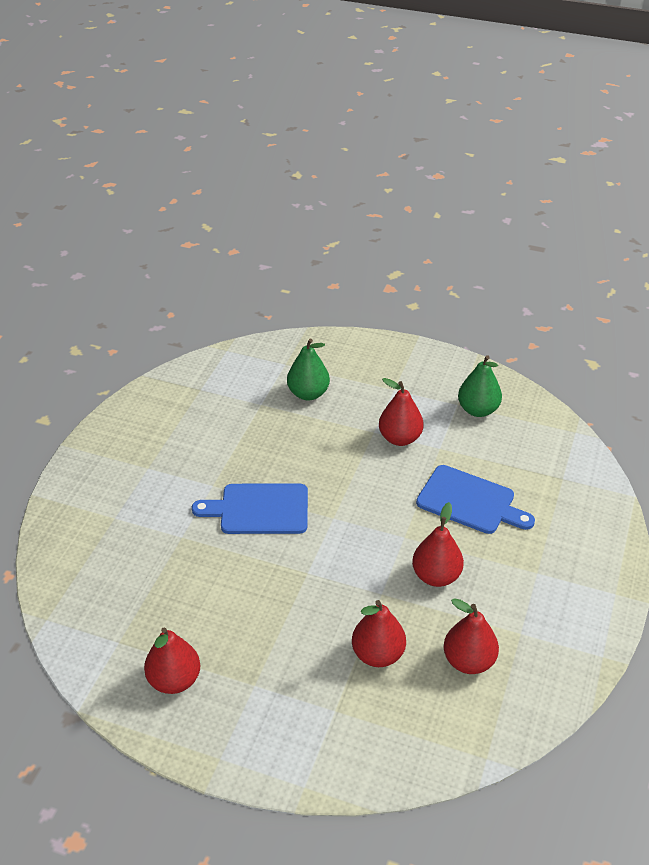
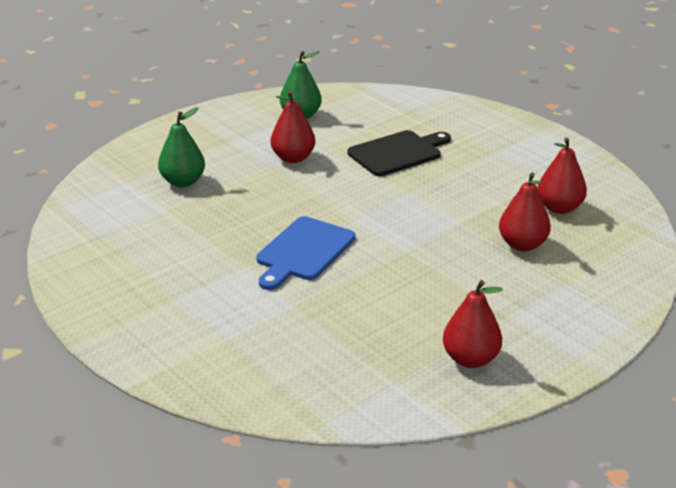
camera: 60 degrees left, 10 degrees down
red pear [412,502,464,587] -> none
blue cutting board [416,465,535,534] -> black cutting board [347,130,451,176]

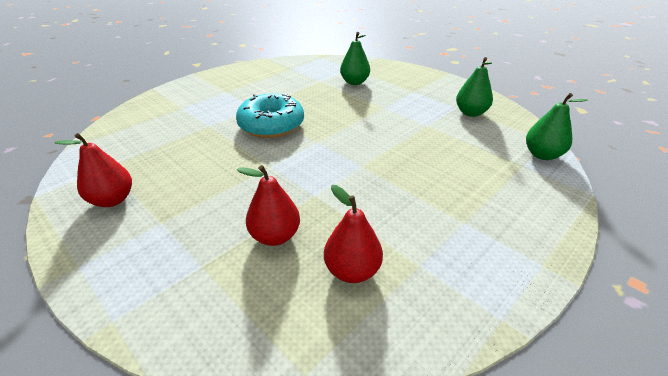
camera: 85 degrees right, 5 degrees up
blue cutting board [256,216,356,290] -> turquoise donut [236,93,304,138]
red pear [271,91,315,163] -> none
black cutting board [347,130,451,176] -> none
none -> green pear [526,93,588,160]

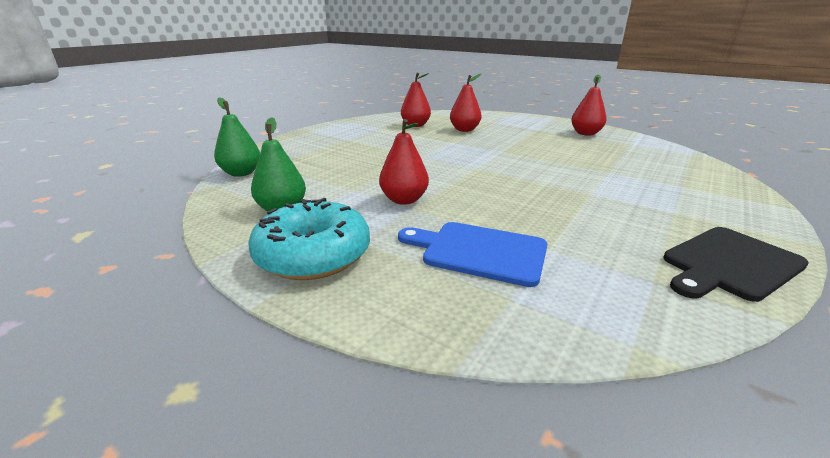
camera: 170 degrees right, 10 degrees down
turquoise donut [236,93,304,138] -> turquoise donut moved to [249,198,370,280]
green pear [340,32,370,85] -> blue cutting board [398,222,547,287]
none -> red pear [379,119,429,205]
none -> black cutting board [663,227,809,302]

